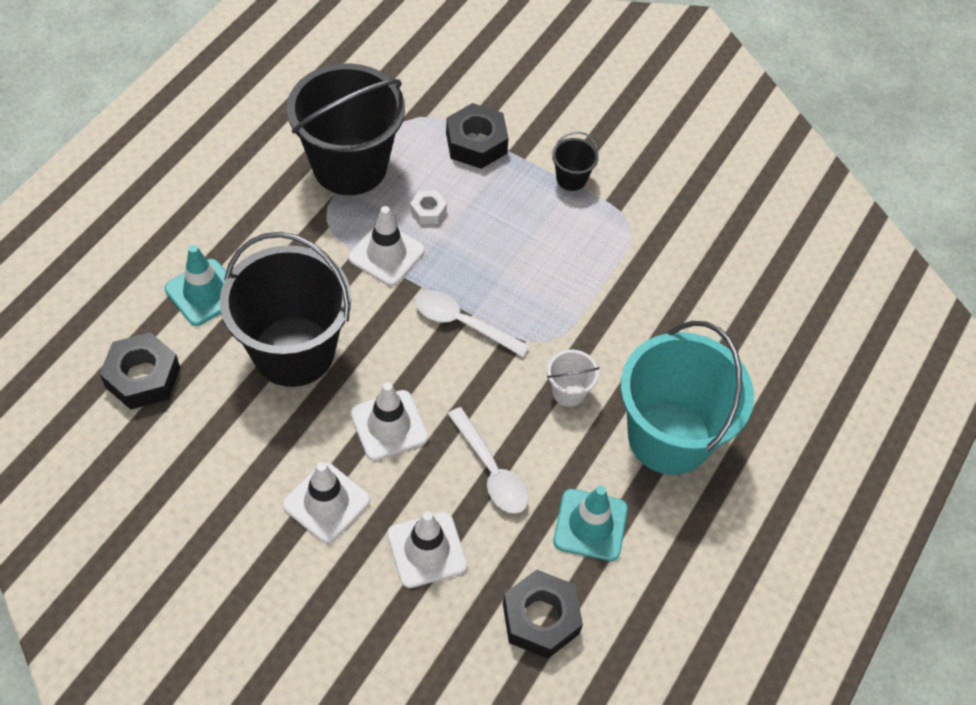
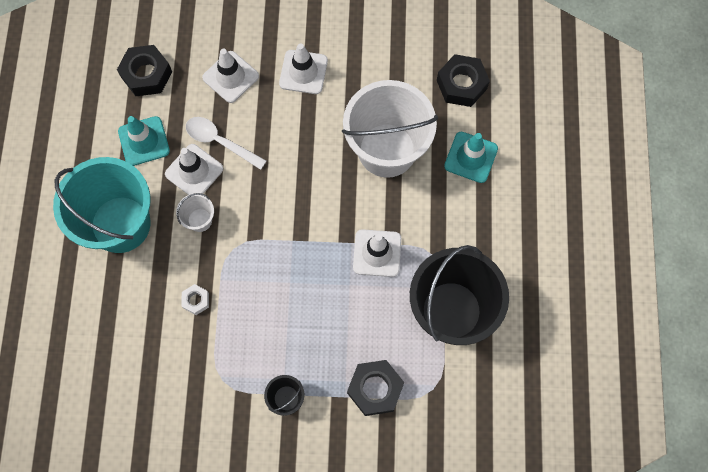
camera: 155 degrees right, 15 degrees up
black bucket [220,232,351,387] -> white bucket [342,80,438,178]
white traffic cone [350,382,428,461] -> white traffic cone moved to [165,144,223,195]
white nut [410,191,447,224] -> white nut moved to [182,284,209,315]
white spoon [415,290,530,357] -> none

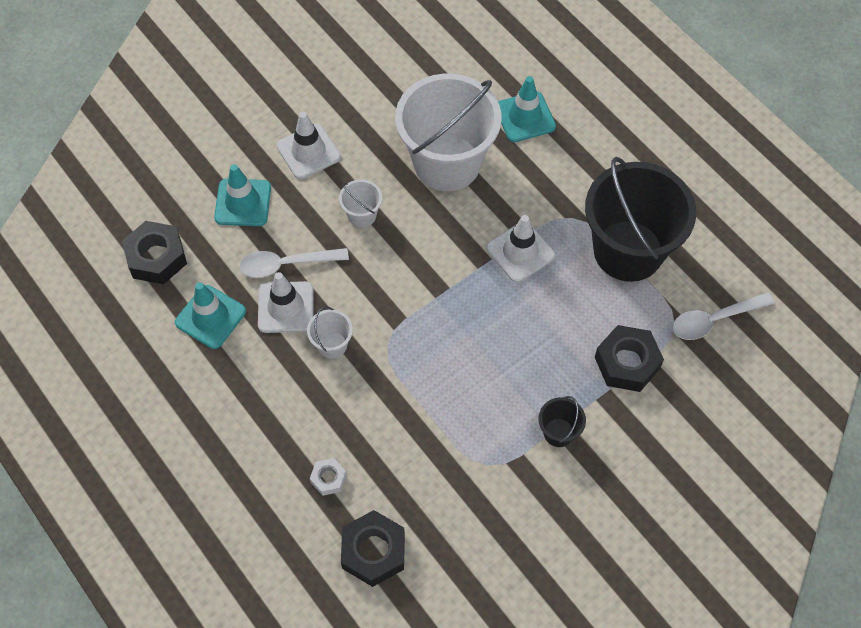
camera: 40 degrees left, 10 degrees down
turquoise bucket [53,157,150,253] -> none
white nut [182,284,209,315] -> white nut moved to [310,458,347,496]
white traffic cone [202,49,259,103] -> turquoise traffic cone [214,164,271,226]
black nut [437,54,490,107] -> black nut moved to [341,510,405,587]
none -> white bucket [339,179,382,227]
none -> white spoon [672,292,775,340]

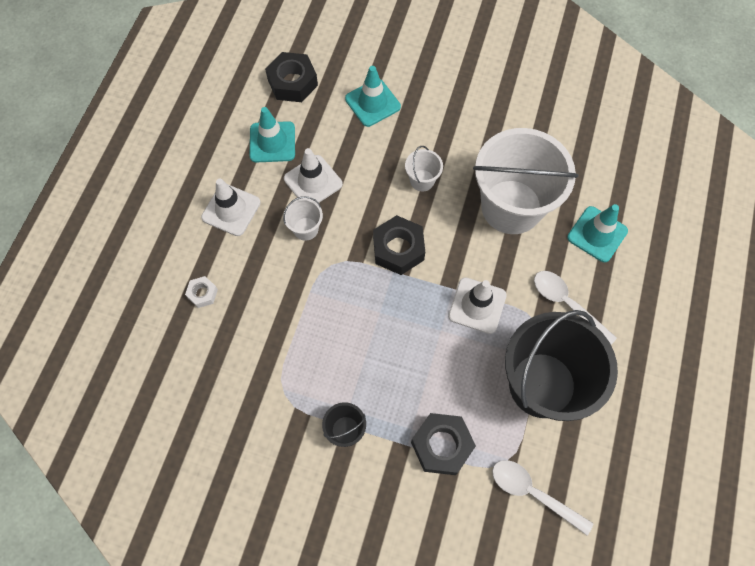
camera: 55 degrees right, 5 degrees up
white spoon [239,248,349,278] -> white spoon moved to [534,271,617,344]
white traffic cone [276,112,341,179] -> white traffic cone moved to [201,179,261,236]
black nut [341,510,405,587] -> black nut moved to [373,215,425,275]

